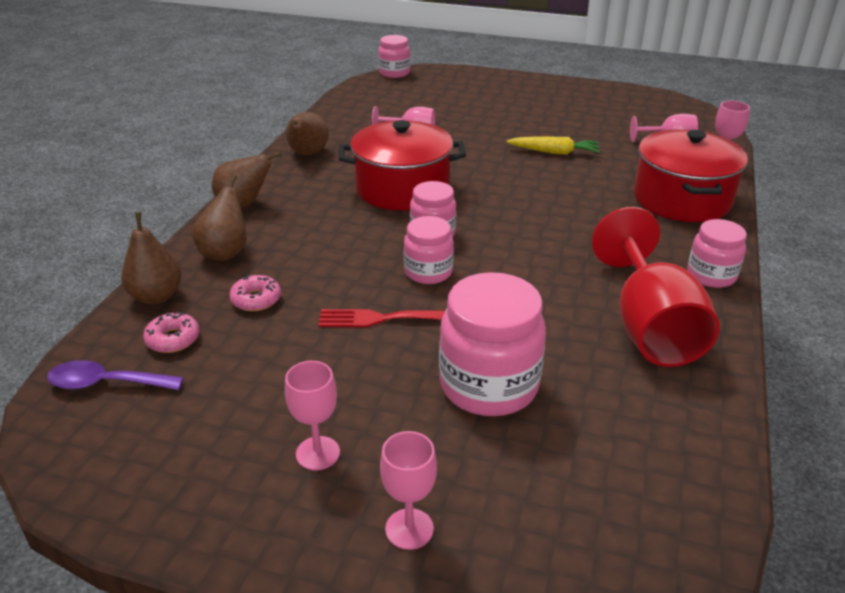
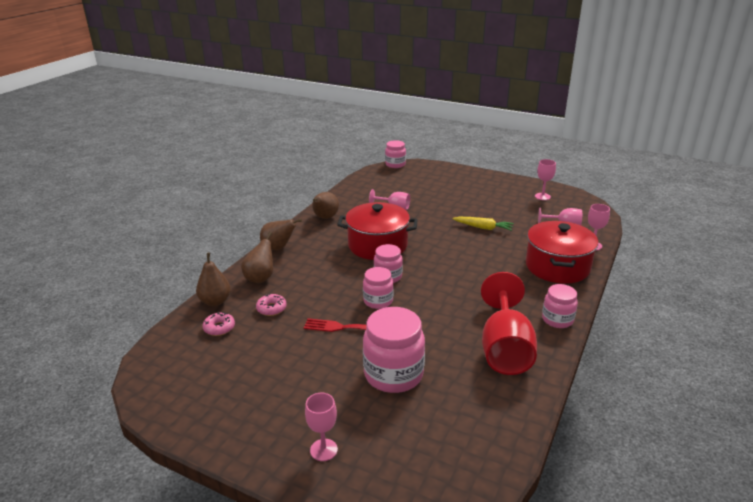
camera: 10 degrees right, 5 degrees down
purple spoon [47,360,184,390] -> none
pink goblet [285,361,340,470] -> pink goblet moved to [535,159,556,200]

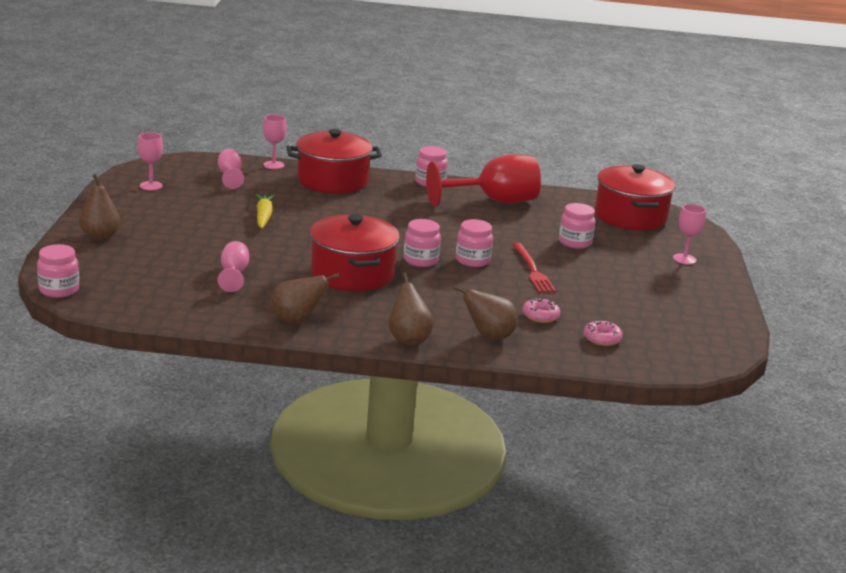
camera: 115 degrees left, 5 degrees down
brown pear [196,253,231,306] -> brown pear moved to [79,174,120,240]
pink jar [363,307,425,393] -> pink jar [559,203,595,249], size x0.59
none -> red pot [595,164,675,230]

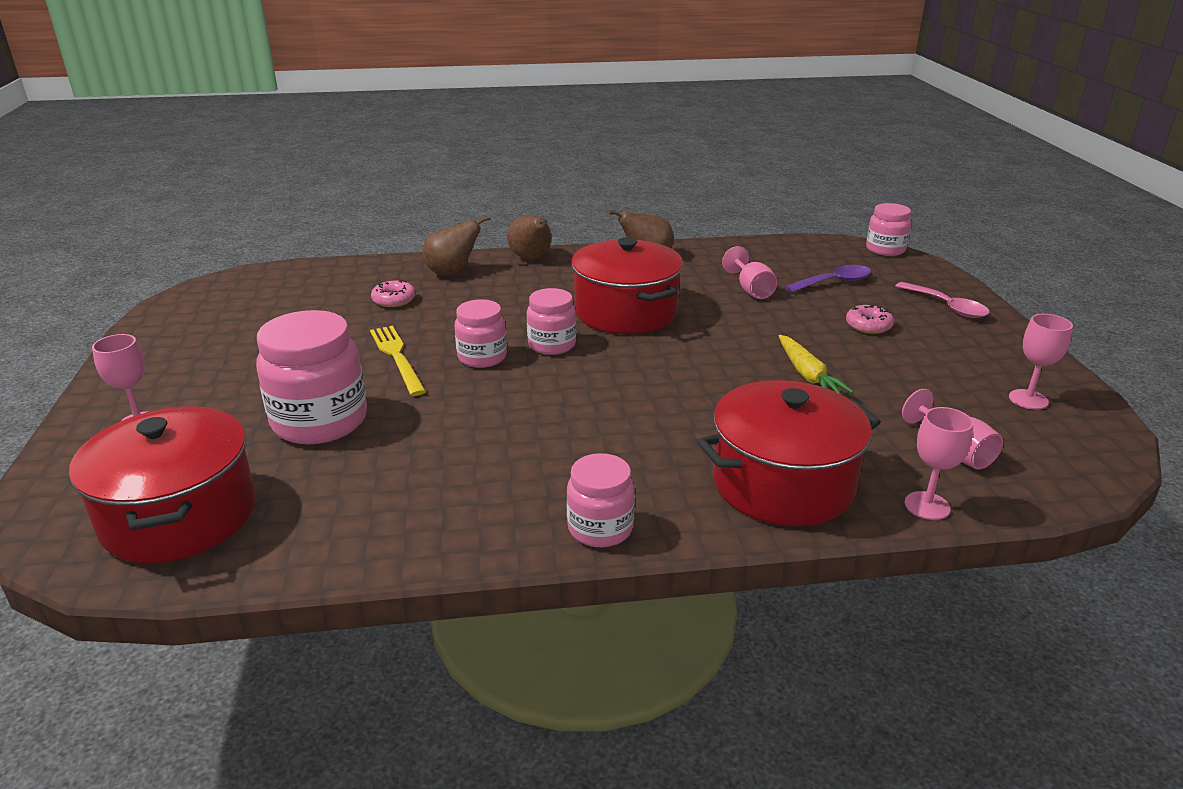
camera: 170 degrees right, 5 degrees up
brown pear [79,174,120,240] -> pink spoon [895,282,990,318]
red goblet [426,154,541,207] -> none
red fork [512,243,556,293] -> yellow fork [370,326,426,396]
pink jar [559,203,595,249] -> pink jar [256,310,367,444], size x1.70
pink donut [583,320,623,346] -> pink donut moved to [846,305,894,334]
none -> purple spoon [785,265,871,293]

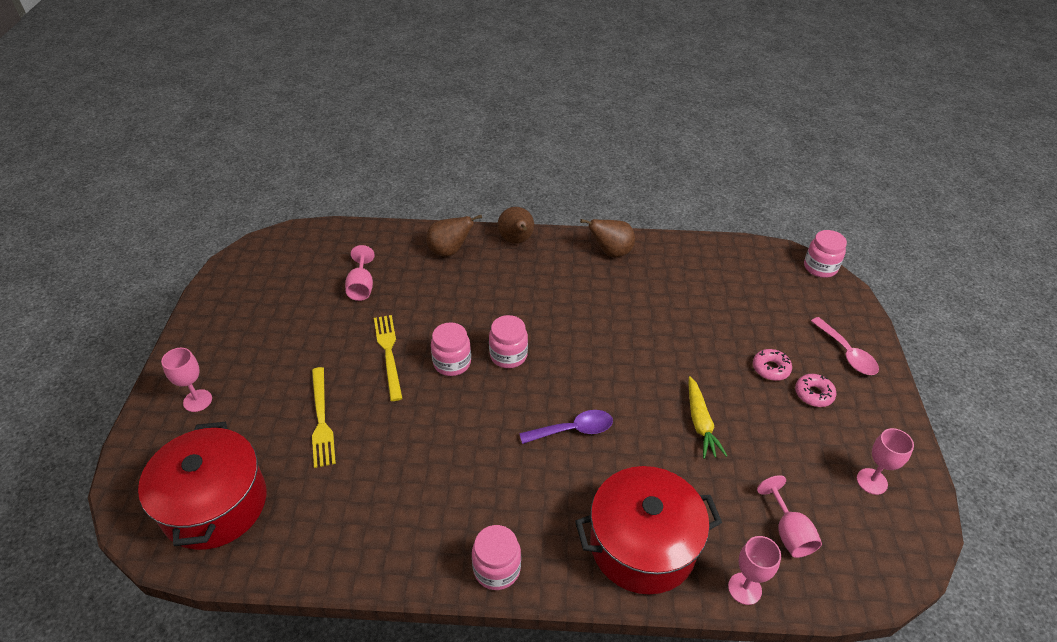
camera: 10 degrees right, 15 degrees up
pink jar [256,310,367,444] -> yellow fork [312,367,336,468]
pink donut [371,280,416,307] -> pink donut moved to [795,374,836,407]
red pot [571,237,683,334] -> none
pink goblet [722,246,778,299] -> pink goblet moved to [345,245,375,301]
purple spoon [785,265,871,293] -> purple spoon moved to [519,410,613,444]

